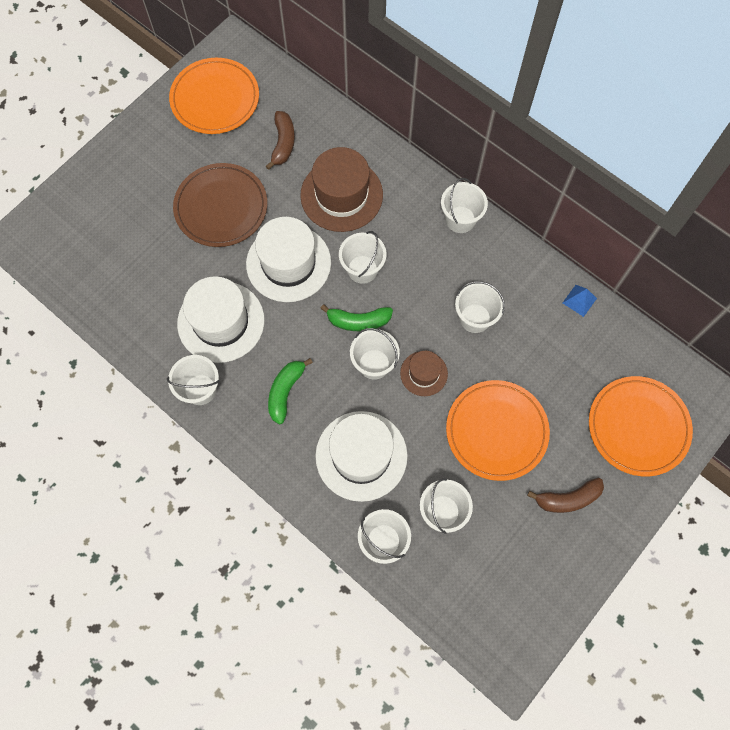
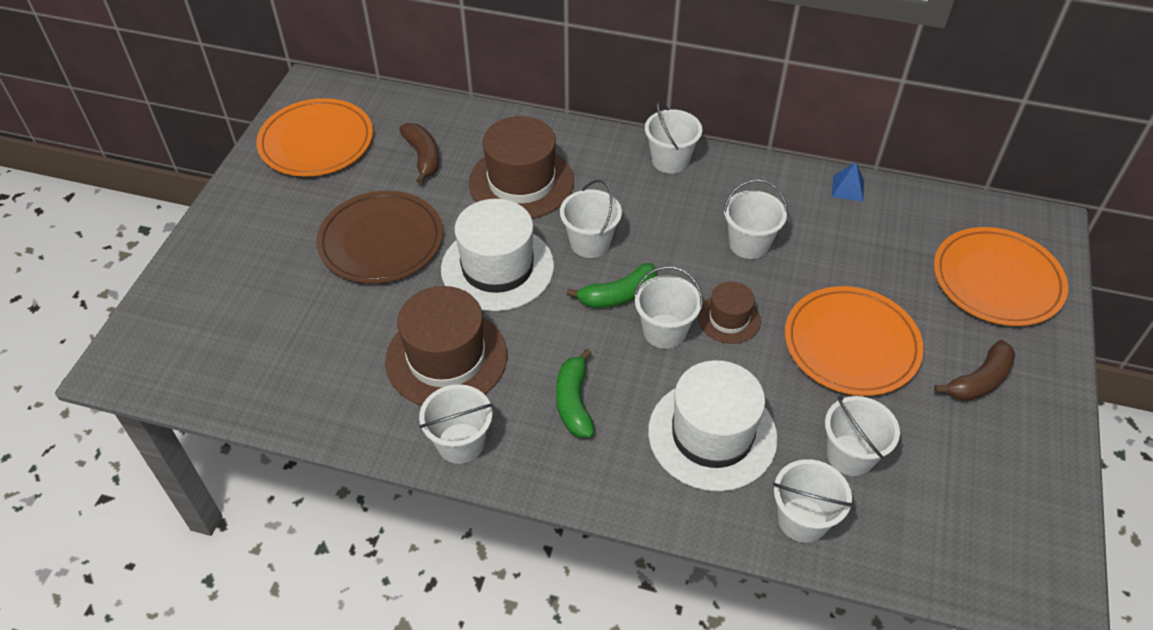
camera: 25 degrees left, 20 degrees down
white hat [177,276,265,363] -> brown hat [385,286,507,405]

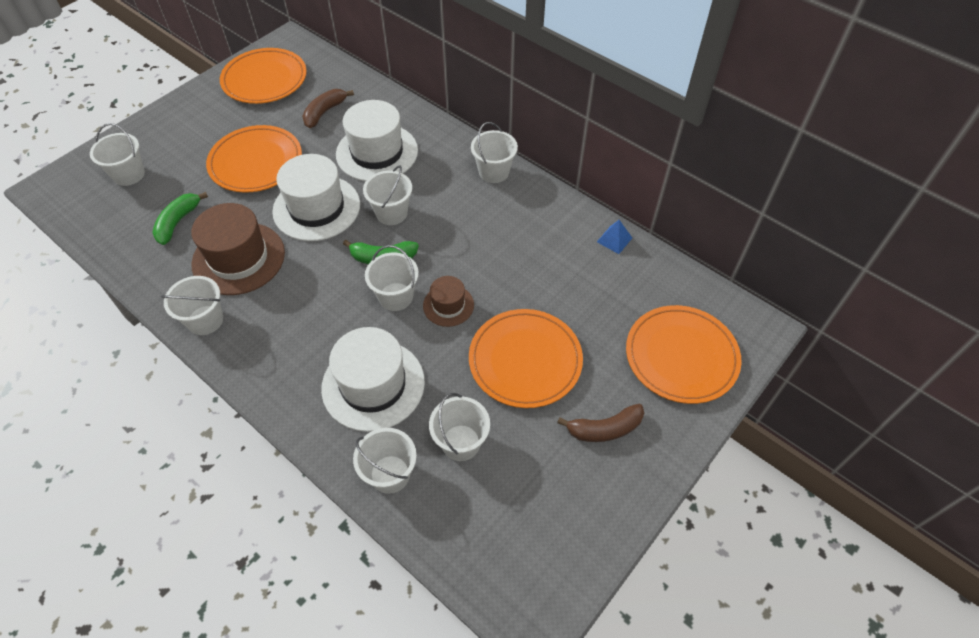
camera: 25 degrees right, 5 degrees up
brown plate [316,191,443,283] -> orange plate [206,125,302,193]
brown banana [399,123,439,184] -> brown banana turned 150 degrees counterclockwise [302,89,354,128]
brown hat [469,116,574,219] -> white hat [336,100,418,181]
green banana [556,349,595,438] -> green banana moved to [152,192,208,245]
white bucket [723,179,788,259] -> white bucket moved to [90,123,145,186]

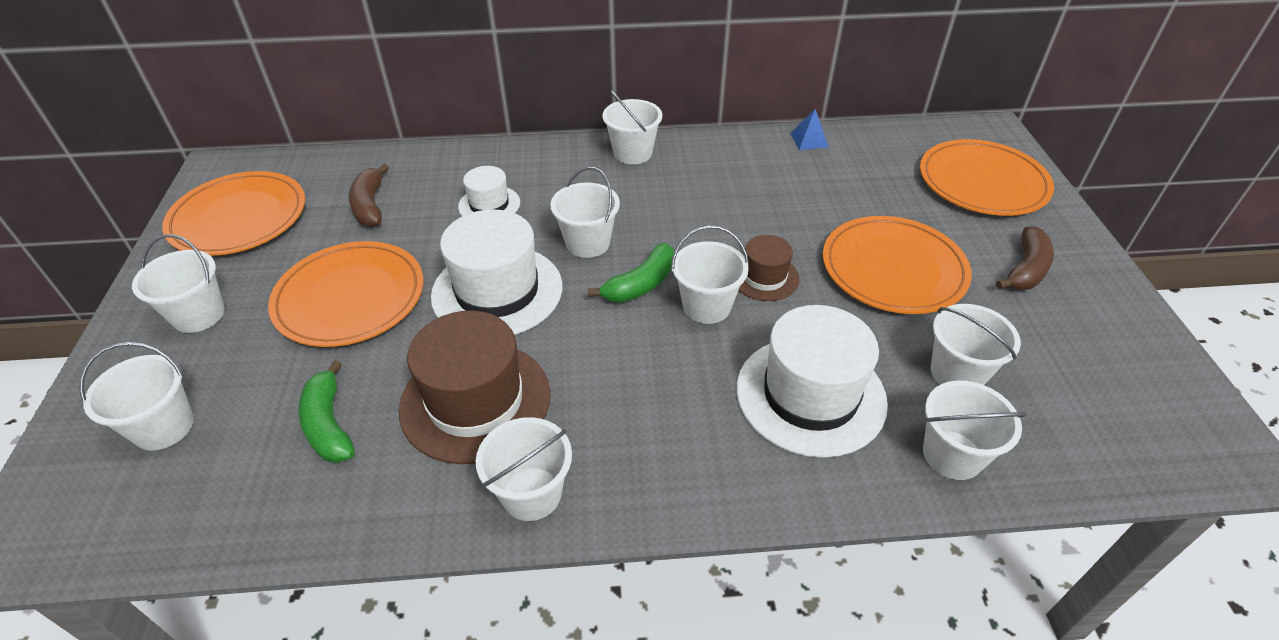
camera: 45 degrees left, 10 degrees down
white hat [336,100,418,181] -> white hat [458,166,520,216], size x0.53
none -> white bucket [132,234,225,333]

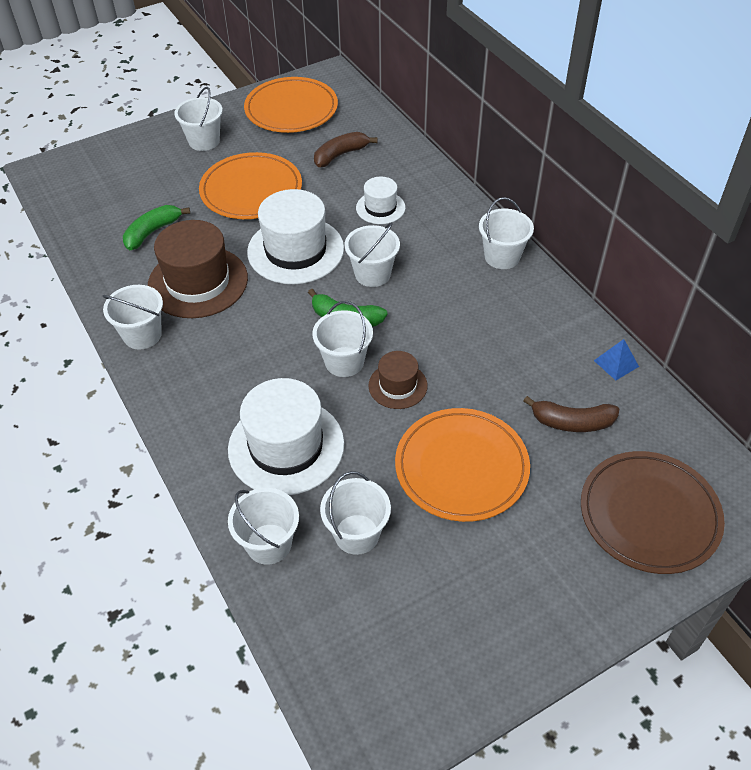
camera: 65 degrees right, 5 degrees up
white bucket [79,342,194,451] -> none
orange plate [920,139,1054,216] -> brown plate [581,451,725,574]
brown banana [996,226,1054,290] -> brown banana moved to [523,396,619,432]

